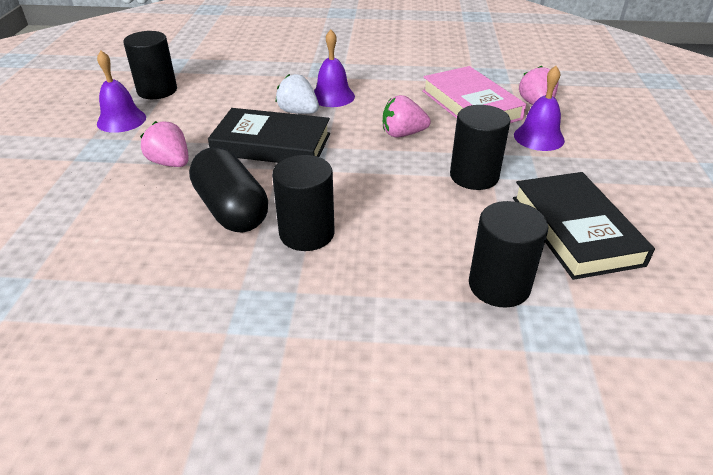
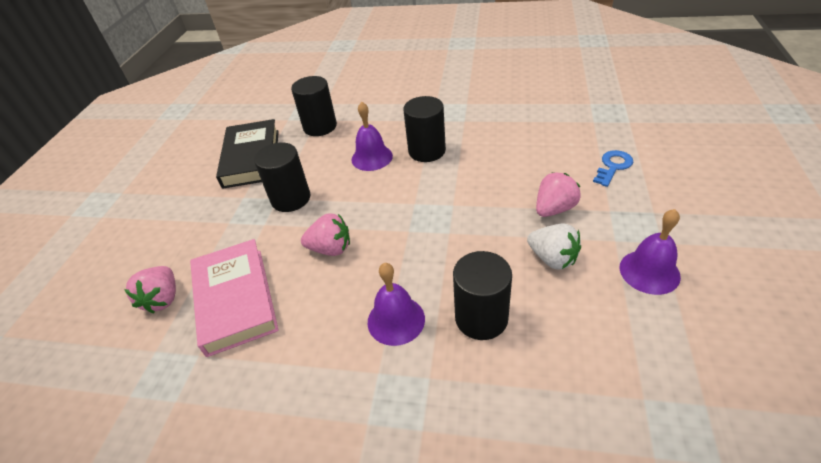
camera: 170 degrees left, 5 degrees up
black cylinder [123,31,177,99] -> black cylinder moved to [453,251,512,340]
pink strawberry [140,121,189,167] -> pink strawberry turned 90 degrees counterclockwise [536,172,581,217]
black capsule [189,147,268,232] -> none
black book [208,108,330,163] -> none
white strawberry [275,74,319,114] -> white strawberry moved to [527,223,581,270]
purple bell [514,66,565,151] -> purple bell moved to [351,102,393,171]
none -> blue key [593,150,633,187]

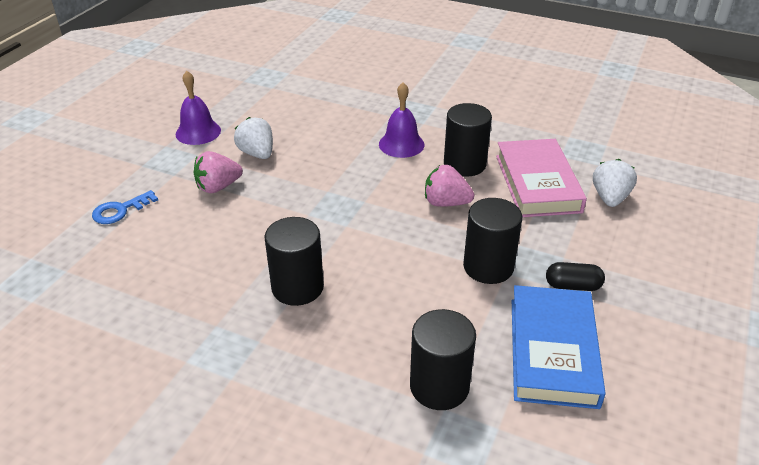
camera: 170 degrees left, 5 degrees down
pink strawberry [125,266,176,314] -> white strawberry [593,159,637,207]
black book [216,119,279,189] -> blue book [512,285,606,409]
purple bell [351,102,393,171] -> none
black cylinder [453,251,512,340] -> black cylinder moved to [444,103,492,177]
none -> black capsule [546,262,605,291]

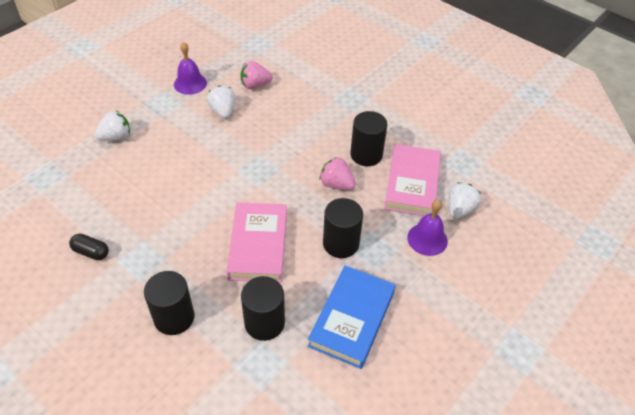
camera: 15 degrees right, 10 degrees up
blue key [92,190,158,224] -> white strawberry [94,111,130,141]
pink strawberry [194,151,243,193] -> pink strawberry moved to [240,61,273,89]
black cylinder [264,217,324,306] -> black cylinder moved to [144,271,194,335]
purple bell [379,82,425,158] -> purple bell moved to [407,200,448,256]
black capsule [546,262,605,291] -> black capsule moved to [69,234,109,260]
none -> pink book [226,202,287,283]

